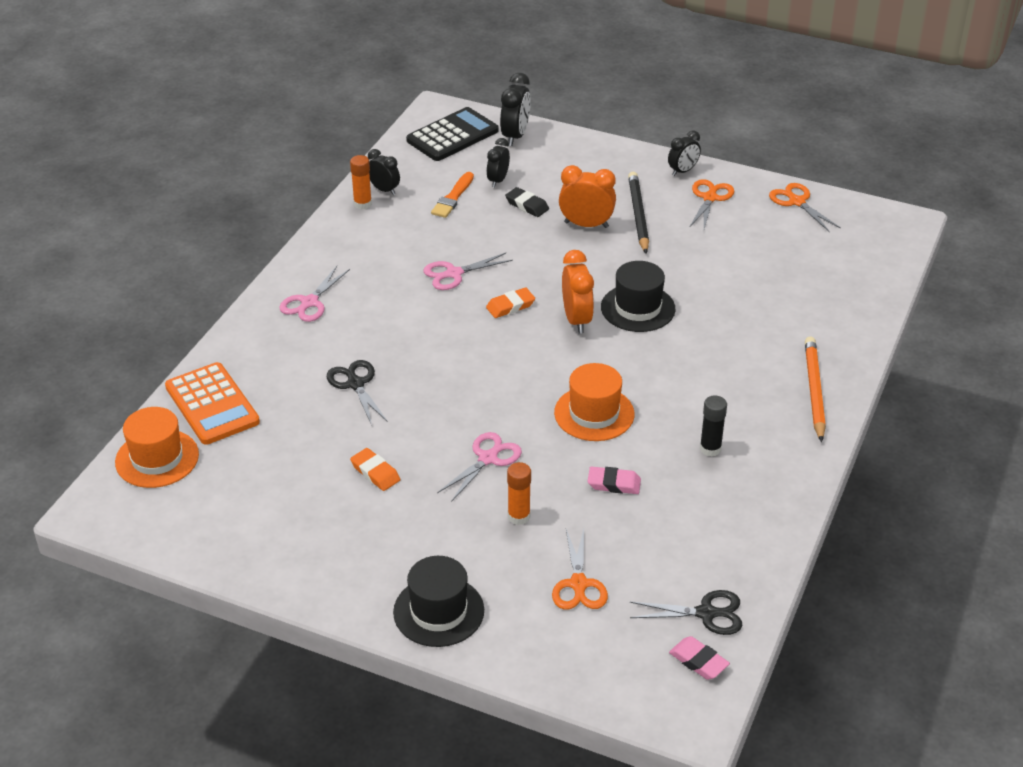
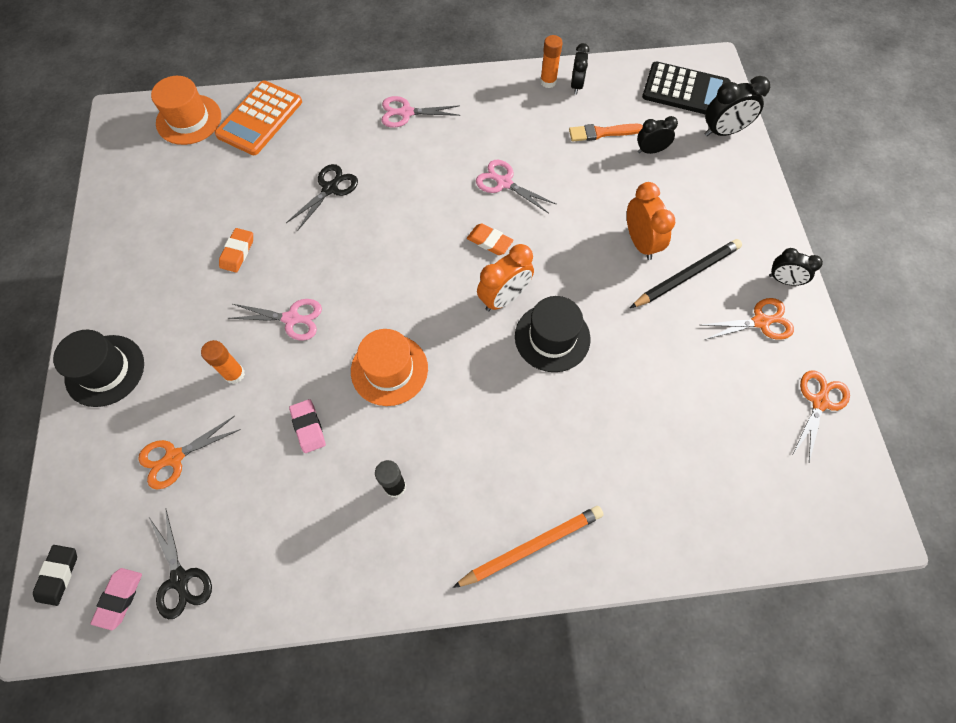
camera: 60 degrees right, 25 degrees up
black eraser [505,187,549,217] -> black eraser moved to [33,545,77,606]

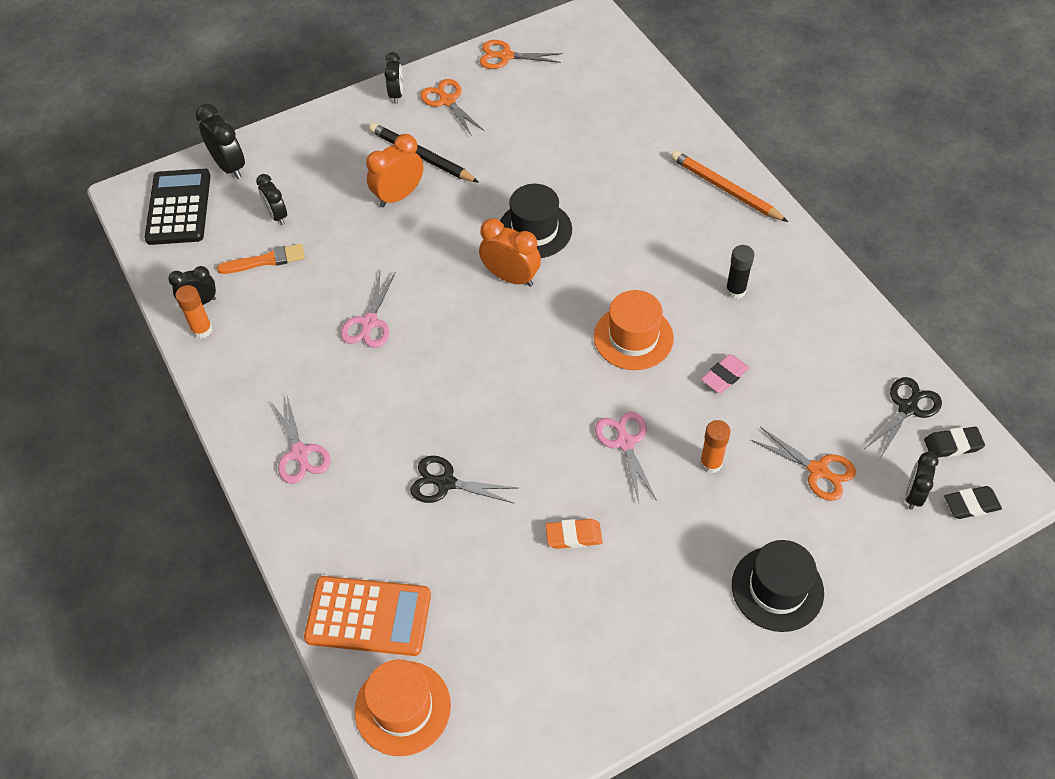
camera: 110 degrees left, 10 degrees down
pink eraser [90,568,142,630] -> black eraser [924,427,985,458]
orange eraser [467,223,513,255] -> none
orange brush [569,124,643,141] -> orange brush turned 75 degrees counterclockwise [217,244,305,274]
none -> black clock [905,452,939,510]

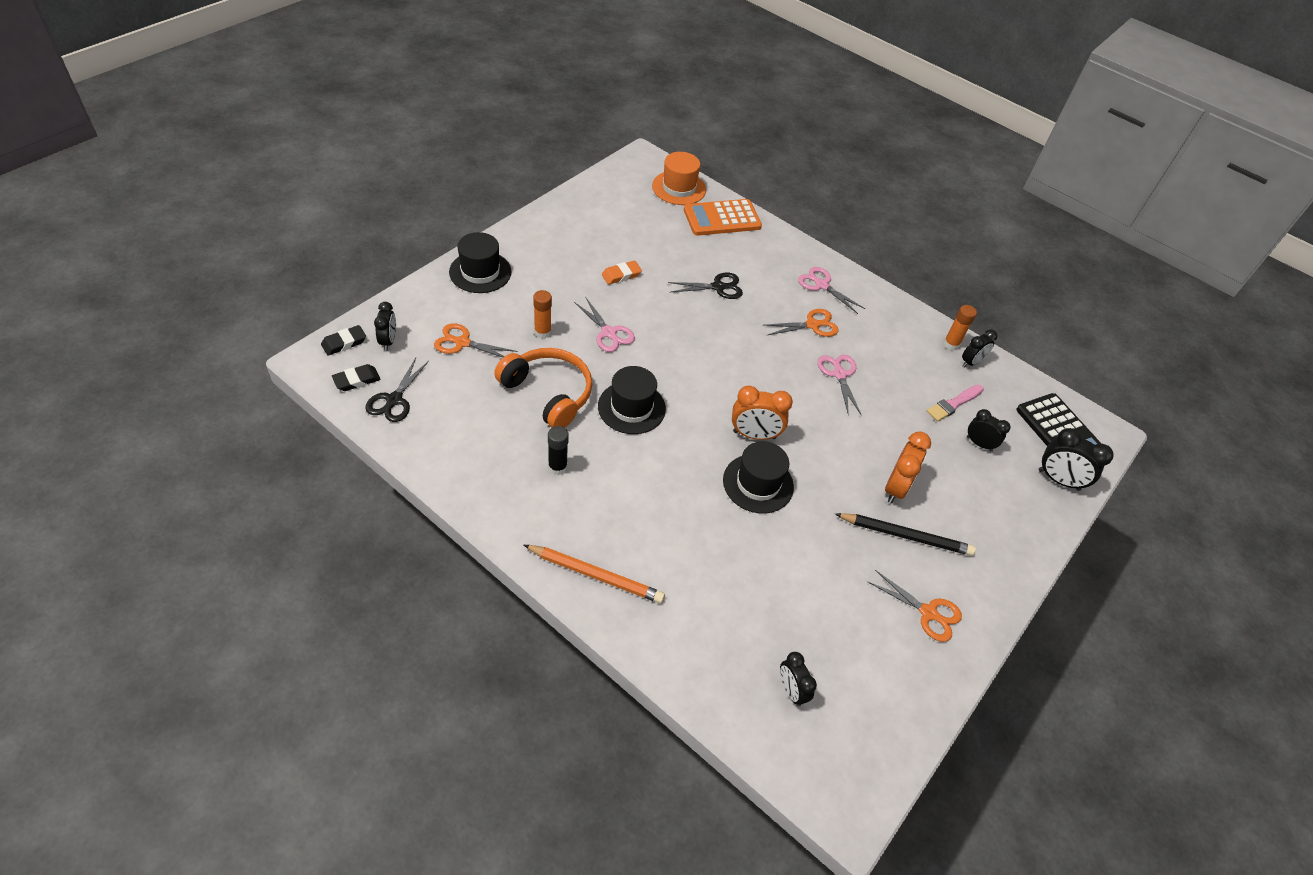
camera: 150 degrees right, 5 degrees down
orange brush [217,244,305,274] -> pink brush [927,385,984,422]
black clock [385,52,403,104] -> black clock moved to [780,652,817,706]
orange scissors [479,40,562,69] -> orange scissors moved to [765,309,839,337]
orange hat [594,290,674,370] -> black hat [598,366,666,434]
pink eraser [701,354,749,393] -> orange headphones [494,348,592,428]

